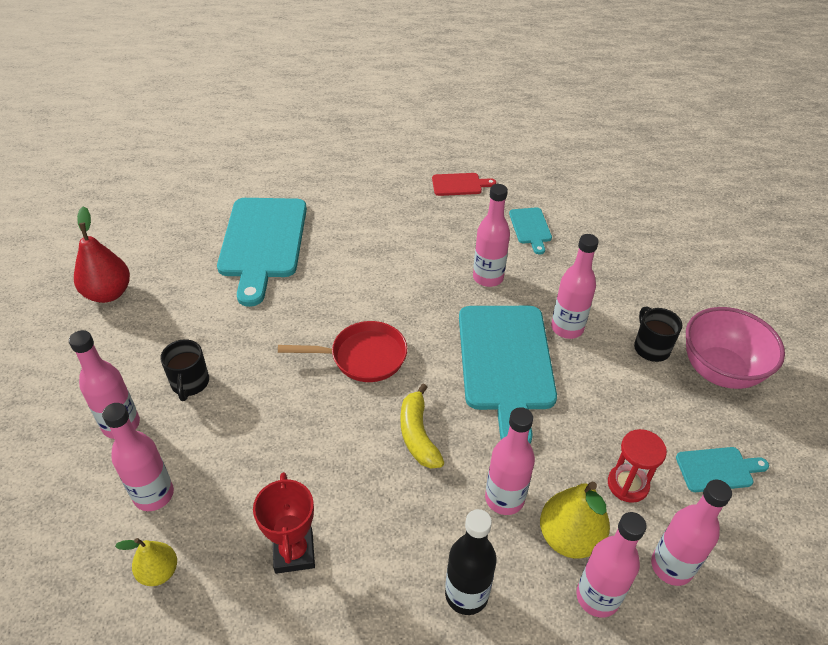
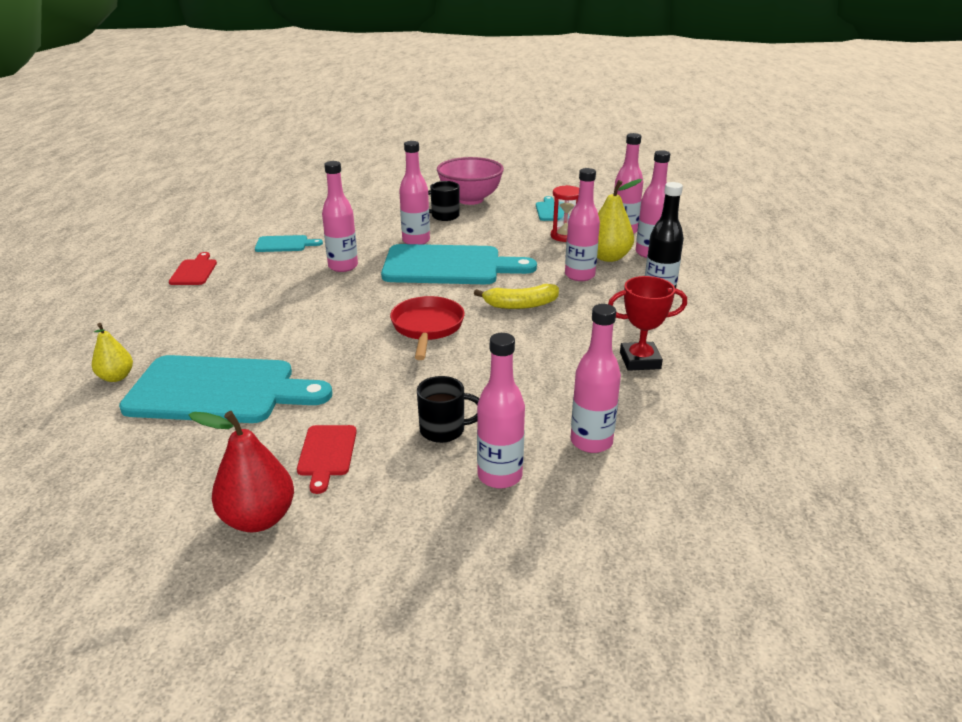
camera: 85 degrees left, 15 degrees down
yellow pear [115,538,177,586] -> yellow pear moved to [92,323,133,382]
none -> red cutting board [297,425,357,494]

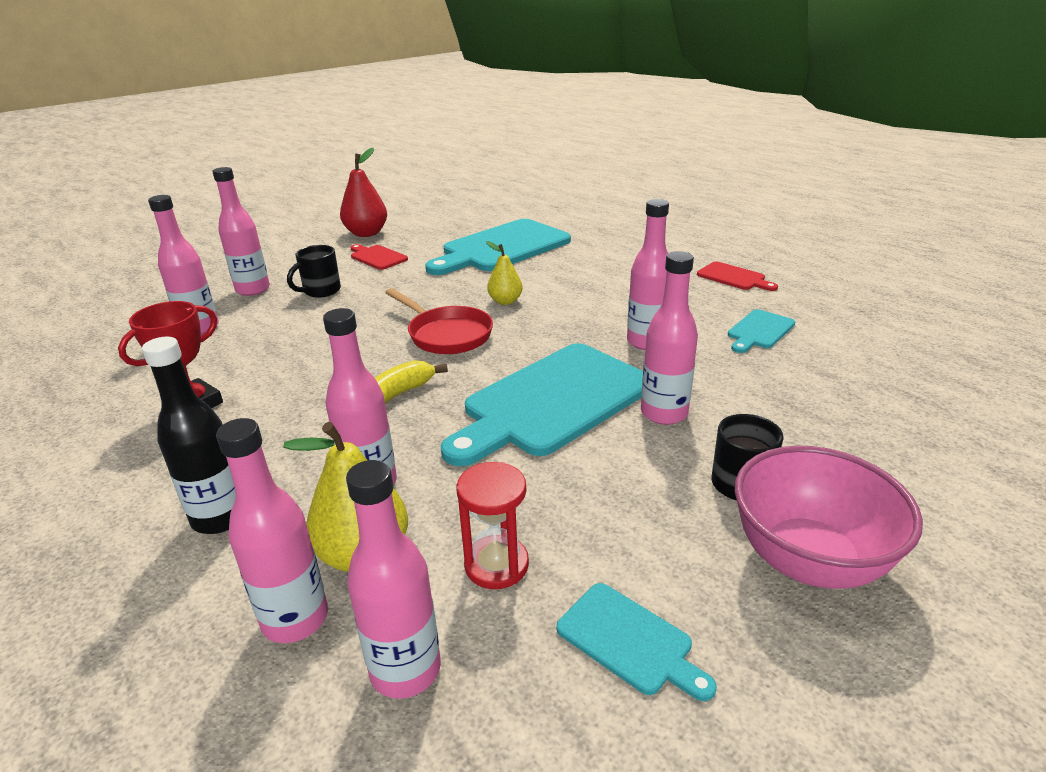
camera: 135 degrees right, 0 degrees up
yellow pear [92,323,133,382] -> yellow pear moved to [486,241,523,305]

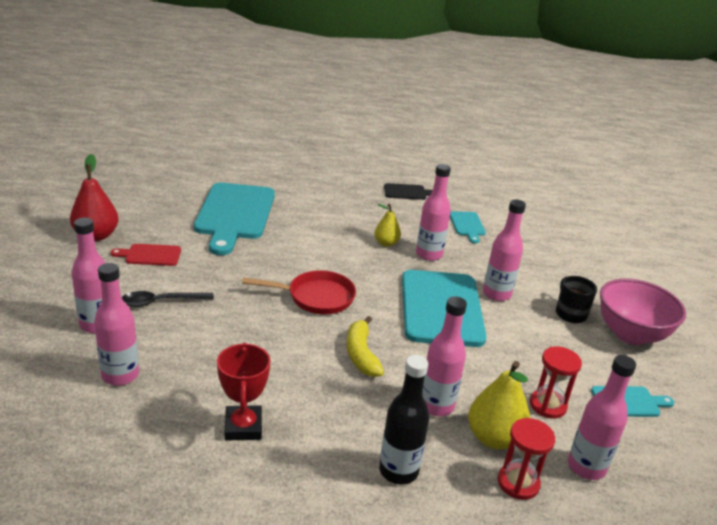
camera: 50 degrees left, 0 degrees up
pink bottle [216,418,328,643] -> red hourglass [498,418,555,500]
black mug [287,245,341,298] -> black spoon [122,291,214,307]
yellow pear [486,241,523,305] -> yellow pear moved to [374,204,401,247]
red cutting board [697,261,778,291] -> black cutting board [384,183,433,200]

